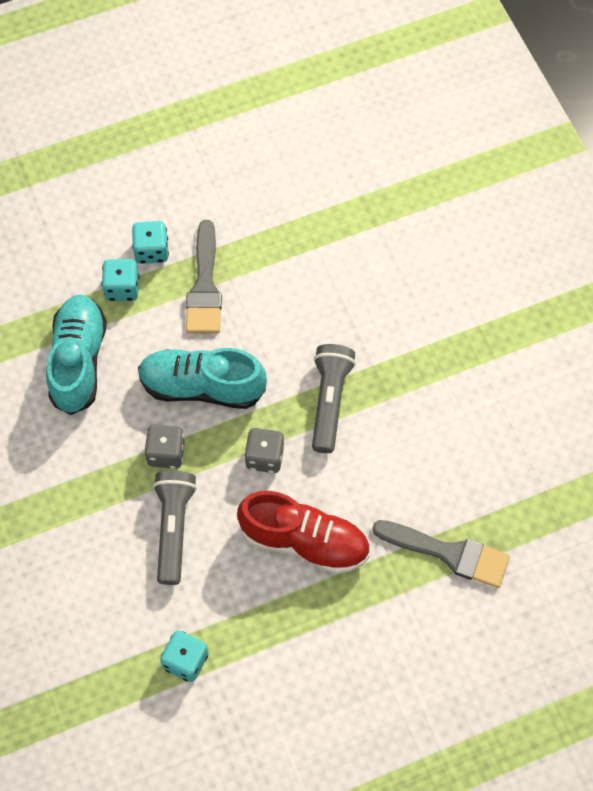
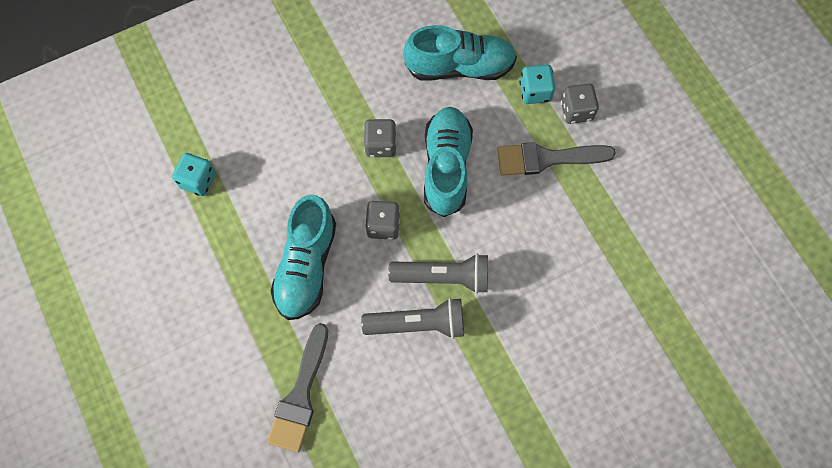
camera: 85 degrees right, 5 degrees up
turquoise dice [132,221,169,264] -> grey dice [561,83,599,124]
grey flashlight [153,471,197,585] -> grey flashlight moved to [361,298,464,339]
red shoe [237,491,370,574] -> turquoise shoe [270,195,336,320]

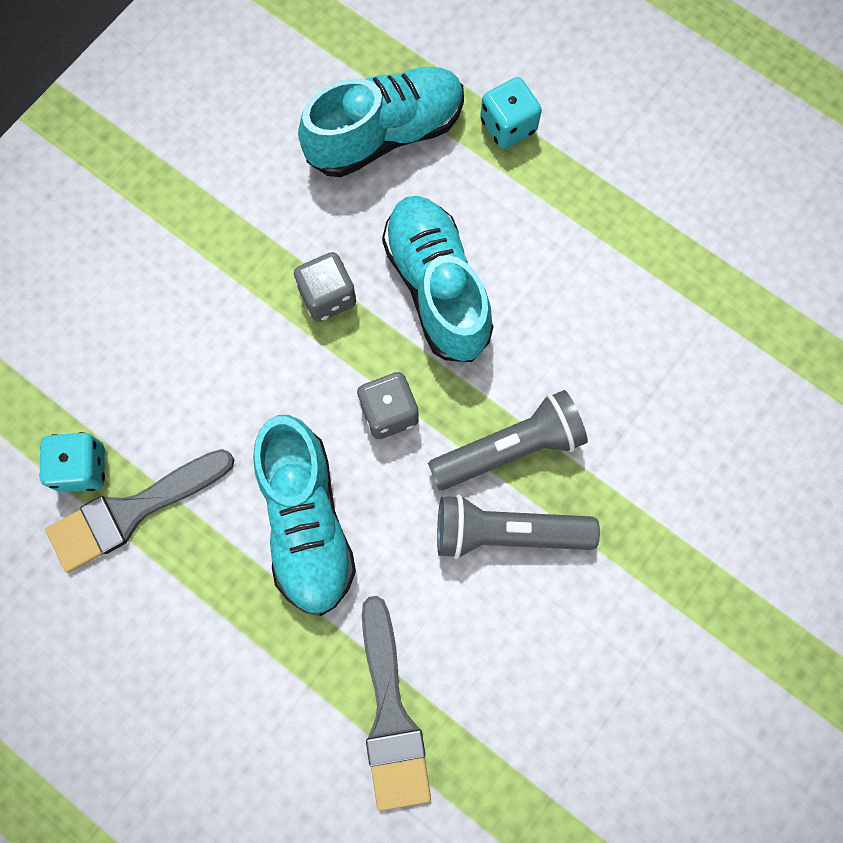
camera: 25 degrees left, 5 degrees up
grey flashlight [361,298,464,339] -> grey flashlight turned 150 degrees counterclockwise [437,495,600,559]
grey brush [497,142,616,176] -> grey brush moved to [45,449,234,573]
grey dice [561,83,599,124] -> none

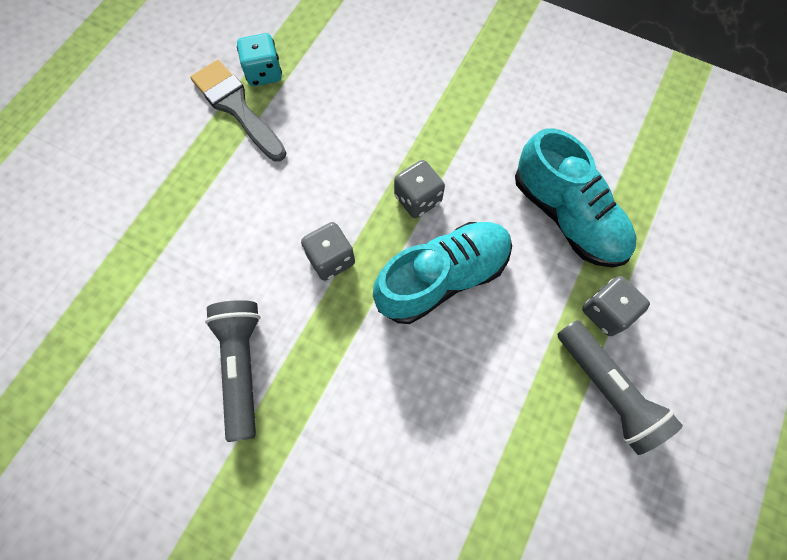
camera: 80 degrees right, 5 degrees down
turquoise shoe [253,415,356,616] -> none
grey brush [362,596,431,811] -> none
grey flashlight [428,390,588,490] -> grey flashlight moved to [557,320,683,455]
turquoise dice [480,77,542,149] -> grey dice [582,276,650,336]

